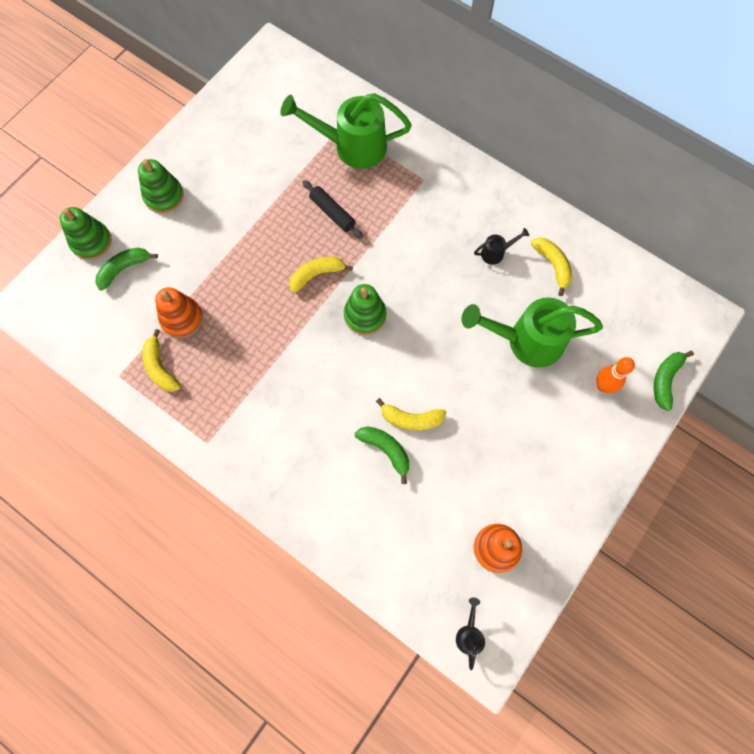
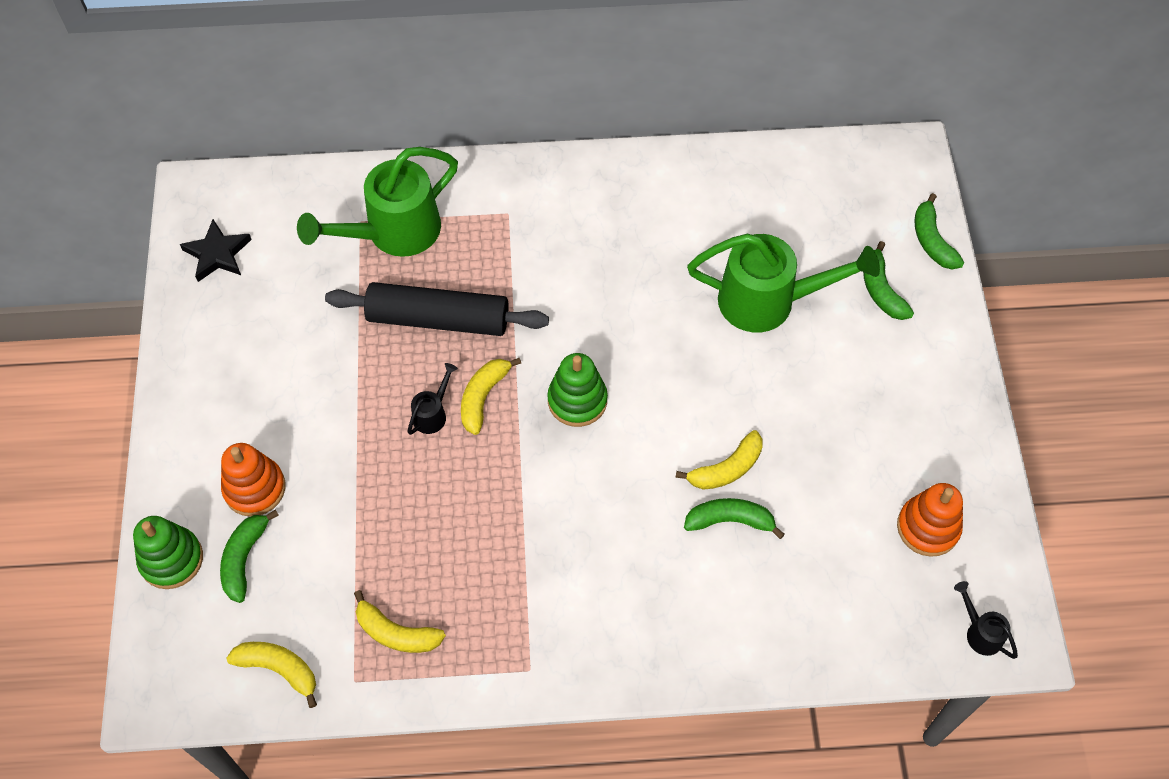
camera: 40 degrees left, 10 degrees down
green stacking toy [138,159,184,213] -> none
orange stacking toy [155,287,203,338] -> orange stacking toy moved to [221,443,285,517]
black rolling pin [302,180,363,239] -> black rolling pin [325,282,549,336], size x1.79
green watering can [461,297,603,368] -> green watering can turned 135 degrees counterclockwise [687,234,880,333]
black watering can [474,228,529,265] -> black watering can moved to [407,363,458,435]
yellow banana [531,238,572,296] -> yellow banana moved to [226,642,317,708]
orange bowling pin [597,357,635,393] -> green banana [863,241,914,320]
none -> black star [180,219,252,282]

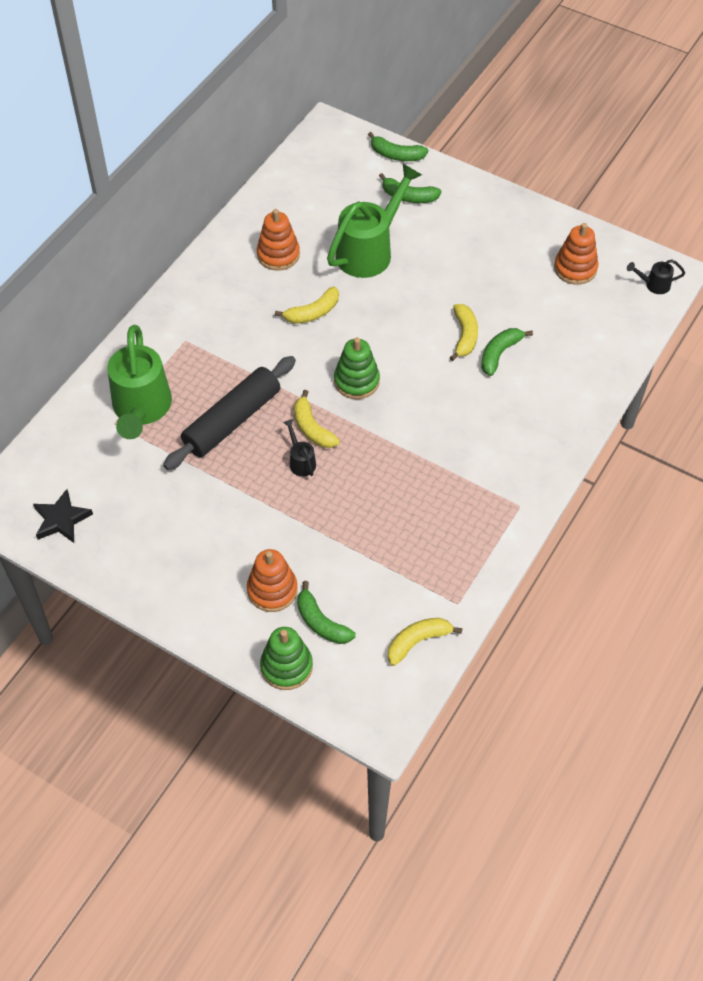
camera: 55 degrees left, 5 degrees down
yellow banana [354,590,446,653] -> yellow banana moved to [275,286,339,324]
none -> orange stacking toy [257,209,300,271]

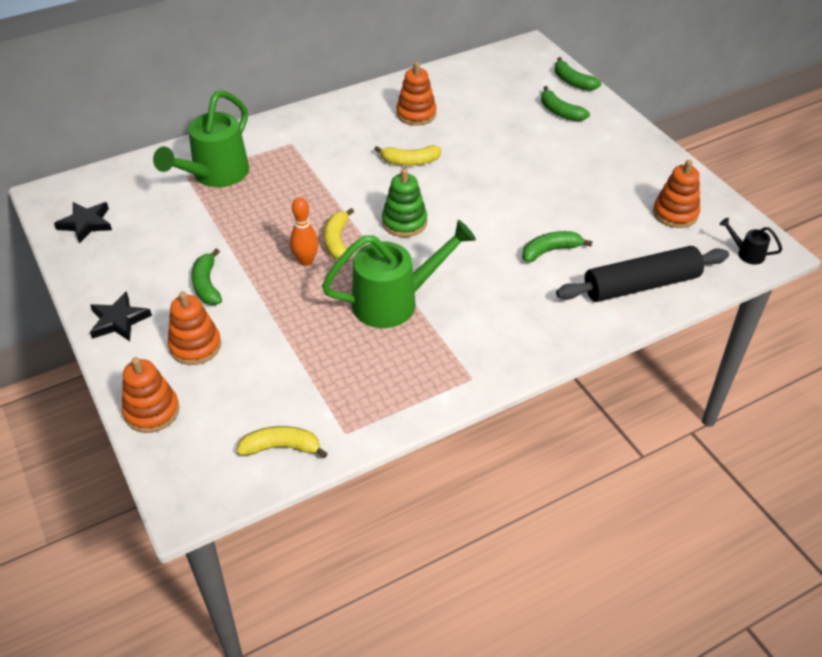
camera: 30 degrees right, 10 degrees down
black rolling pin [163,356,296,470] -> black rolling pin moved to [556,246,729,302]
green stacking toy [260,627,313,690] -> orange stacking toy [122,357,179,433]
black watering can [283,419,316,477] -> orange bowling pin [290,197,319,266]
green banana [297,581,356,644] -> green banana moved to [191,249,222,305]
green watering can [327,164,422,278] -> green watering can moved to [322,220,476,328]
yellow banana [450,304,478,361] -> none
none -> black star [90,291,152,341]

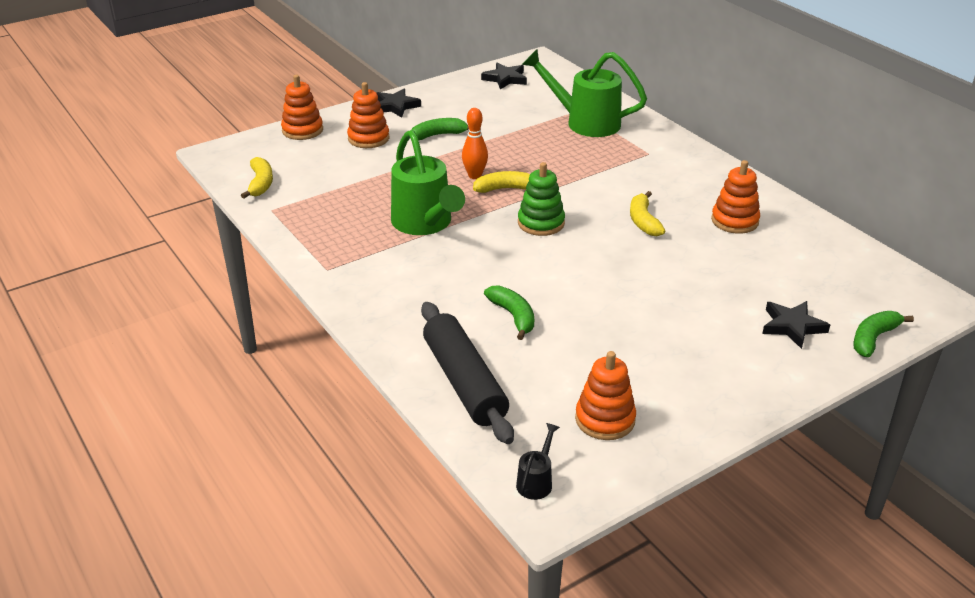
camera: 85 degrees right, 10 degrees down
green banana [541,86,590,121] -> black star [762,301,830,349]

